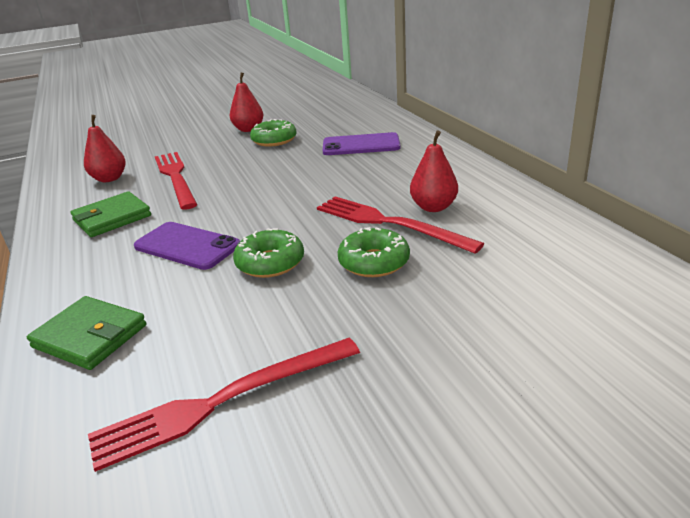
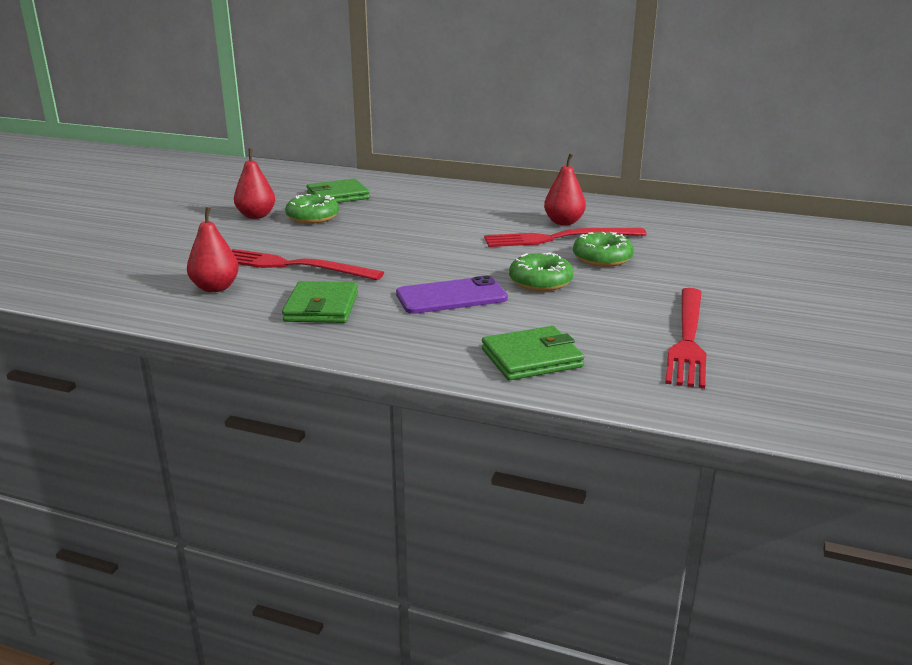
camera: 50 degrees left, 5 degrees down
purple phone [323,132,400,155] -> none
none -> green wallet [307,178,370,203]

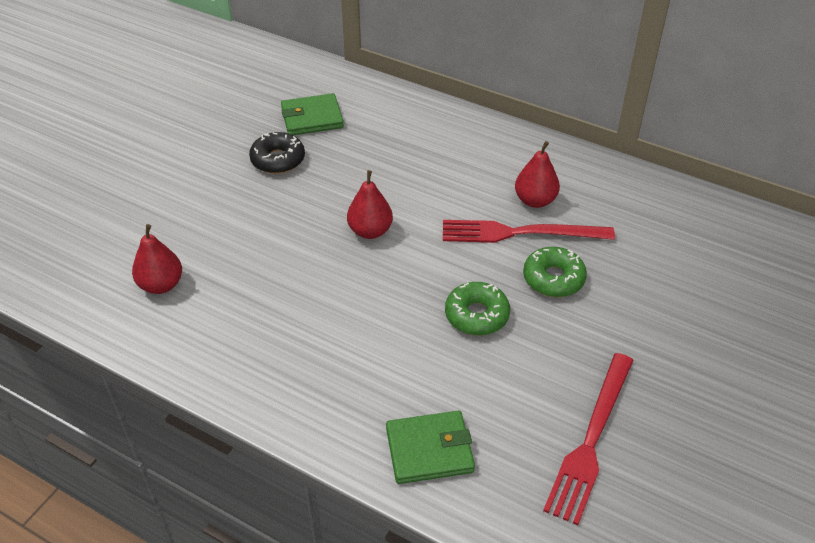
camera: 10 degrees right, 20 degrees up
red fork [232,249,384,280] -> none
red pear [234,148,275,219] -> red pear moved to [347,170,393,239]
green wallet [282,281,358,323] -> none
green donut [285,194,339,224] -> black donut [249,132,305,174]
purple phone [396,275,508,314] -> none

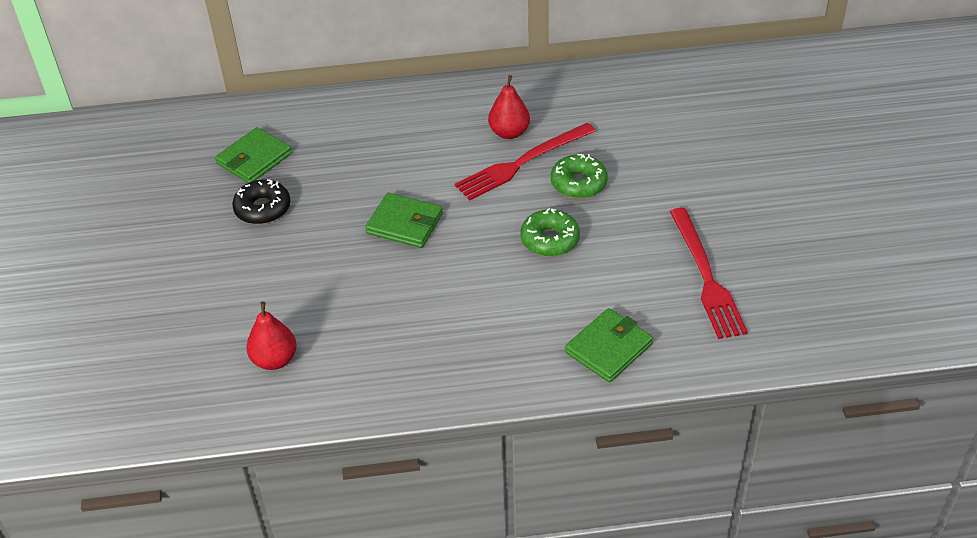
camera: 35 degrees left, 0 degrees up
red pear [347,170,393,239] -> green wallet [365,193,443,248]

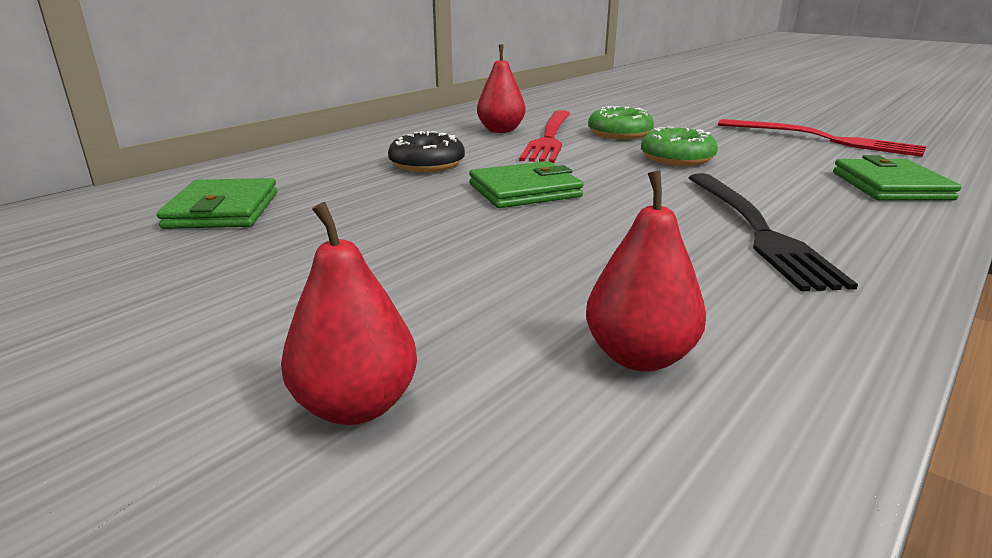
camera: 45 degrees left, 20 degrees down
black donut [232,179,290,224] -> black donut moved to [388,131,465,172]
none -> red pear [281,202,417,425]
none -> black fork [688,173,858,292]

